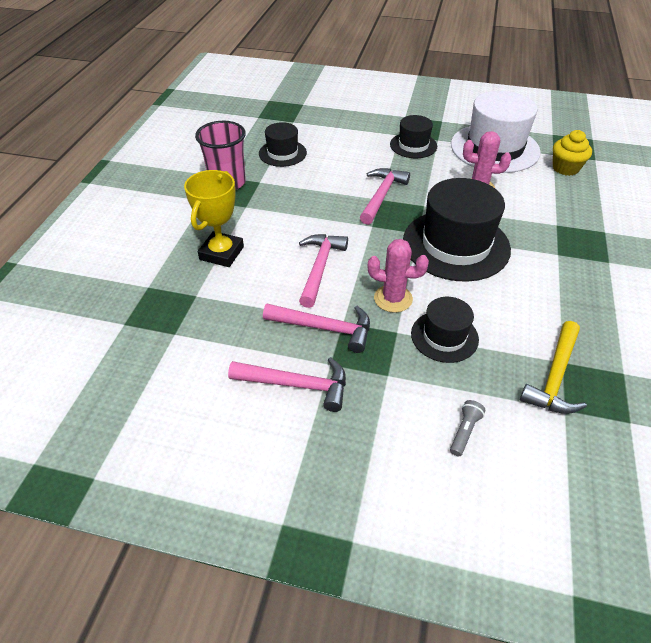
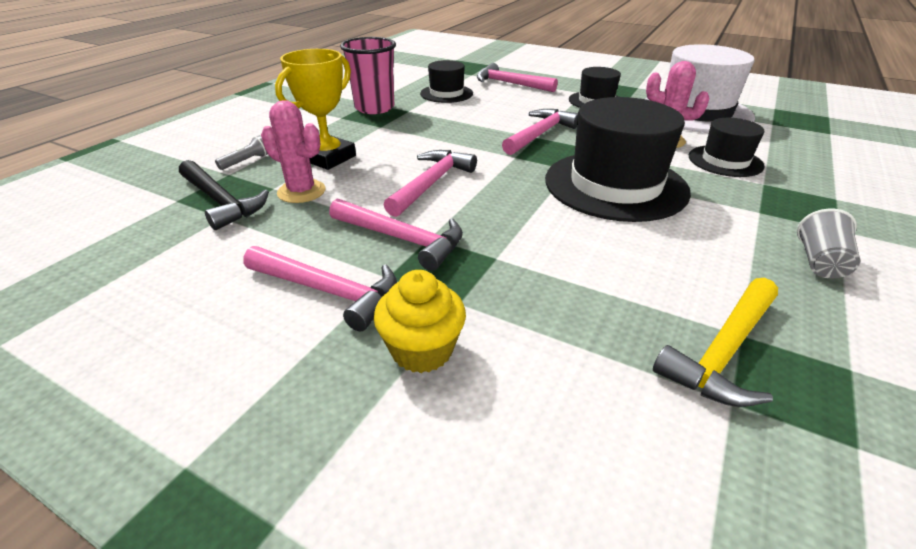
camera: 15 degrees right, 10 degrees down
pink cactus [368,239,429,313] -> pink cactus moved to [261,100,326,203]
black hat [411,297,479,363] -> black hat moved to [689,118,765,177]
grey flashlight [450,400,485,456] -> grey flashlight moved to [215,135,268,170]
yellow cupcake [553,130,592,176] -> yellow cupcake moved to [374,270,466,373]
none -> black hammer [179,160,269,230]
none -> pink hammer [477,63,558,92]
none -> grey cup [797,209,860,279]

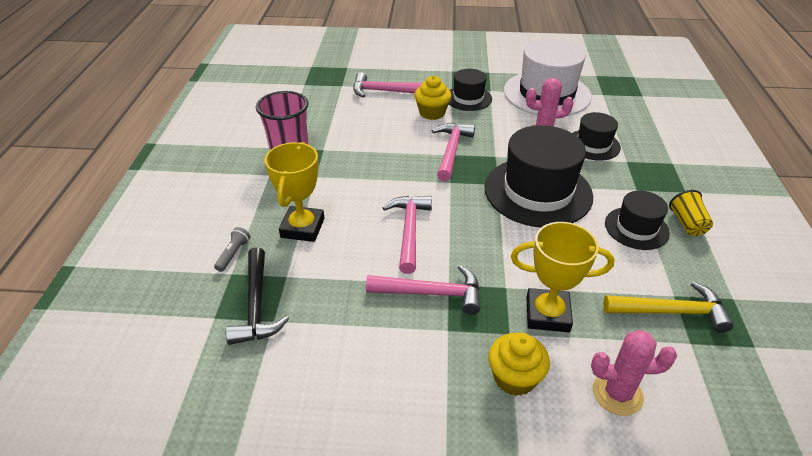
camera: 25 degrees left, 5 degrees up
black hammer [179,160,269,230] -> black hammer turned 60 degrees clockwise [226,247,289,345]
pink hammer [243,246,397,331] -> none
pink cactus [261,100,326,203] -> pink cactus moved to [591,330,677,416]
black hat [420,60,473,103] -> black hat moved to [605,191,670,250]
yellow hammer [653,278,778,407] -> yellow hammer turned 105 degrees counterclockwise [603,281,734,333]
grey cup [797,209,860,279] -> yellow cup [669,190,713,236]
none -> yellow cupcake [414,76,451,120]
none -> yellow trophy [511,222,614,332]

